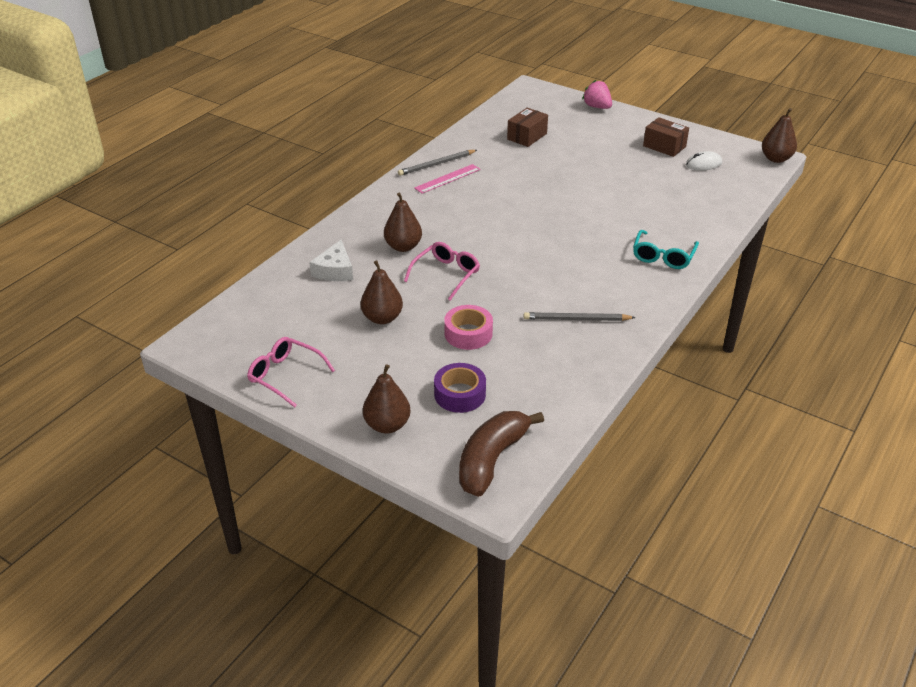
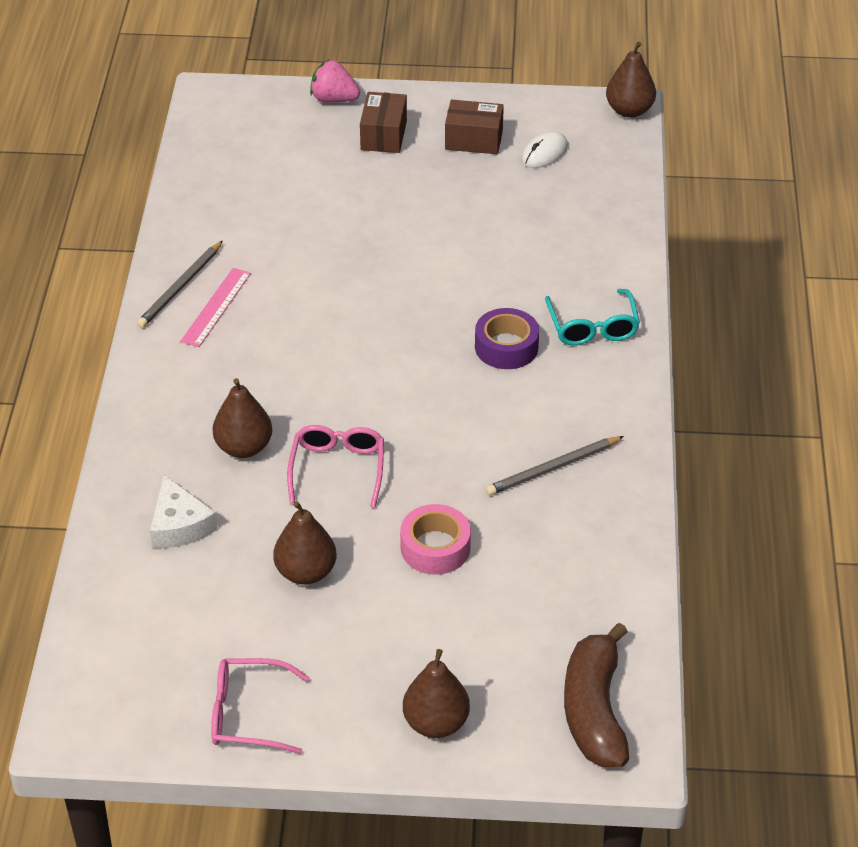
camera: 30 degrees left, 5 degrees up
purple tape [434,363,486,413] -> purple tape moved to [475,308,539,369]
brown box [507,108,548,147] -> brown box moved to [360,92,407,153]

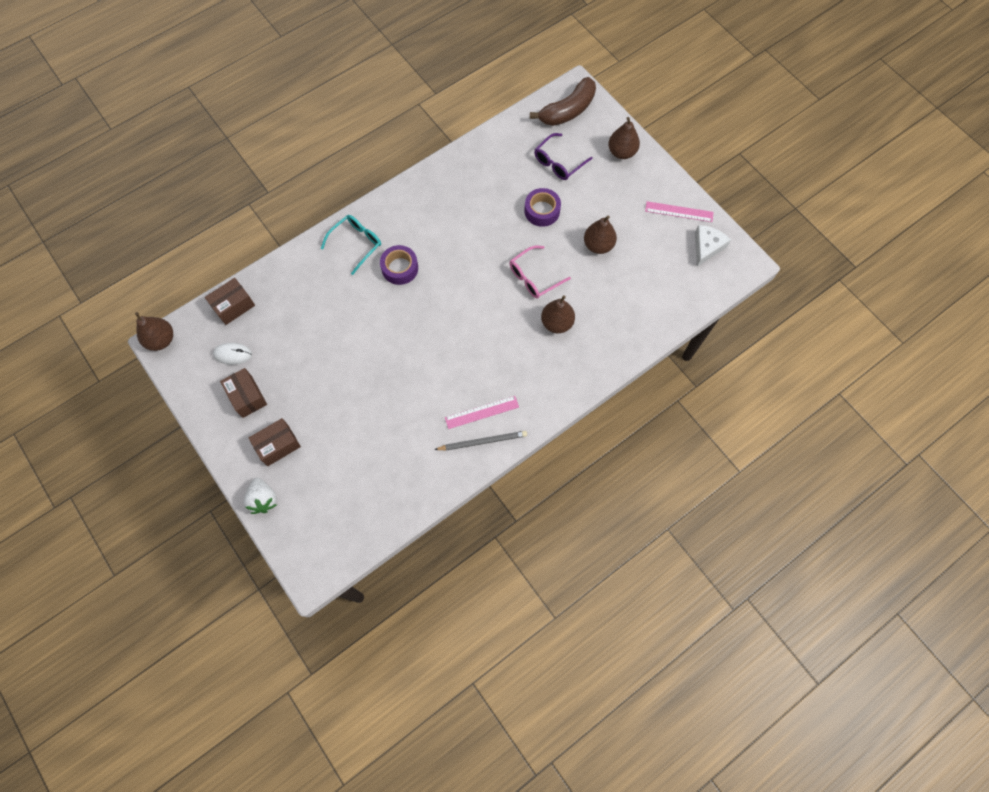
camera: 130 degrees left, 25 degrees up
white cheese [150,475,217,548] -> white cheese moved to [695,225,731,266]
pink glasses [211,658,310,754] -> pink ruler [645,201,714,222]
pink strawberry [310,60,360,103] -> white strawberry [244,478,277,514]
pink tape [400,504,471,575] -> purple tape [524,188,561,227]
grey pencil [486,436,624,495] -> none
none -> brown box [205,278,255,325]
none -> purple glasses [534,133,593,180]

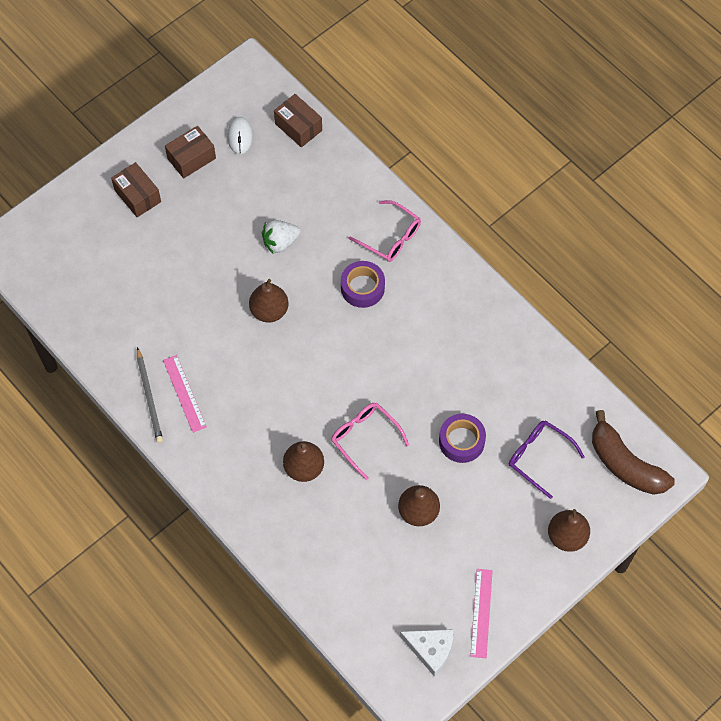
camera: 85 degrees right, 5 degrees down
brown pear [135,312,173,351] -> brown pear moved to [249,279,289,323]
white strawberry [244,478,277,514] -> white strawberry moved to [262,220,301,253]
turquoise glasses [321,215,381,275] -> pink glasses [348,200,421,262]

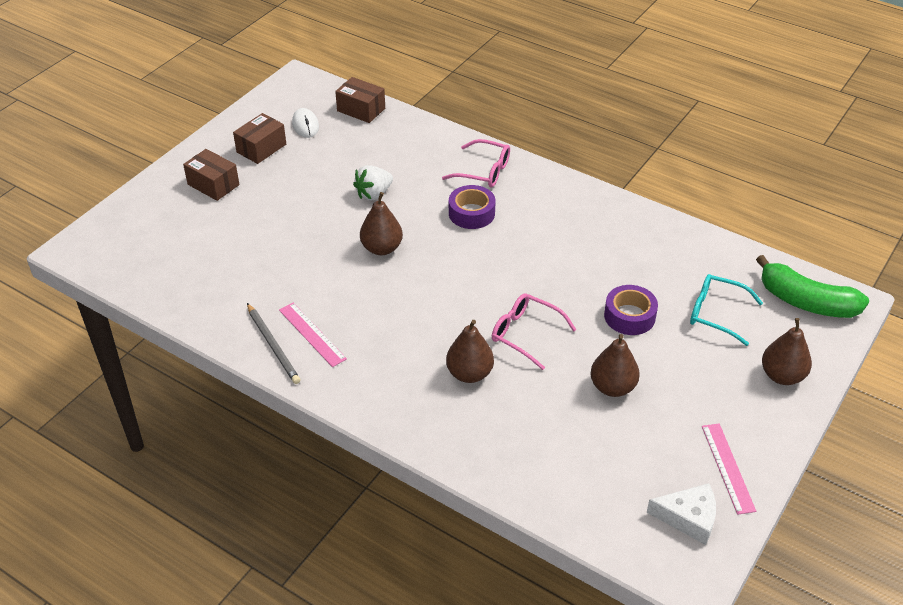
camera: 15 degrees left, 20 degrees down
purple glasses [509,420,585,499] -> turquoise glasses [690,274,763,346]
brown banana [592,410,675,495] -> green banana [756,255,869,318]

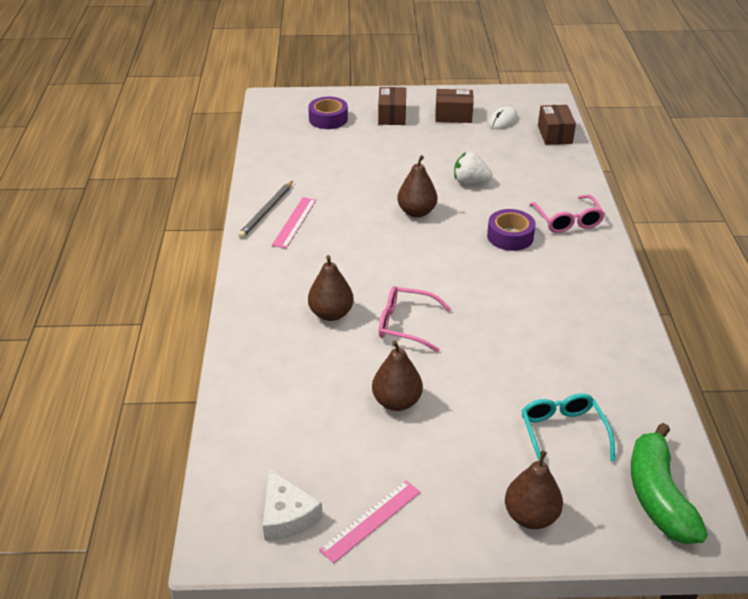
camera: 55 degrees right, 5 degrees down
pink glasses [492,293,576,370] -> pink glasses turned 75 degrees counterclockwise [379,286,451,352]
purple tape [604,285,658,335] -> purple tape moved to [308,97,348,129]

